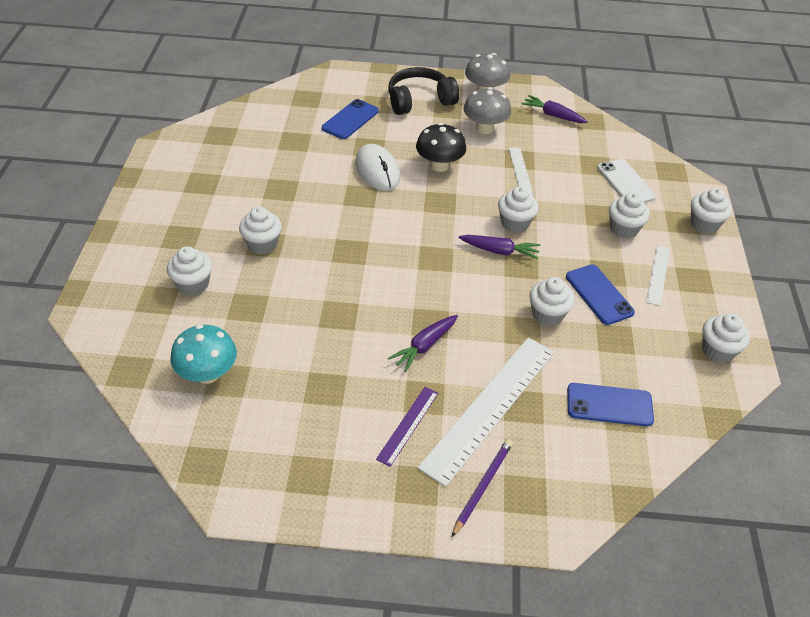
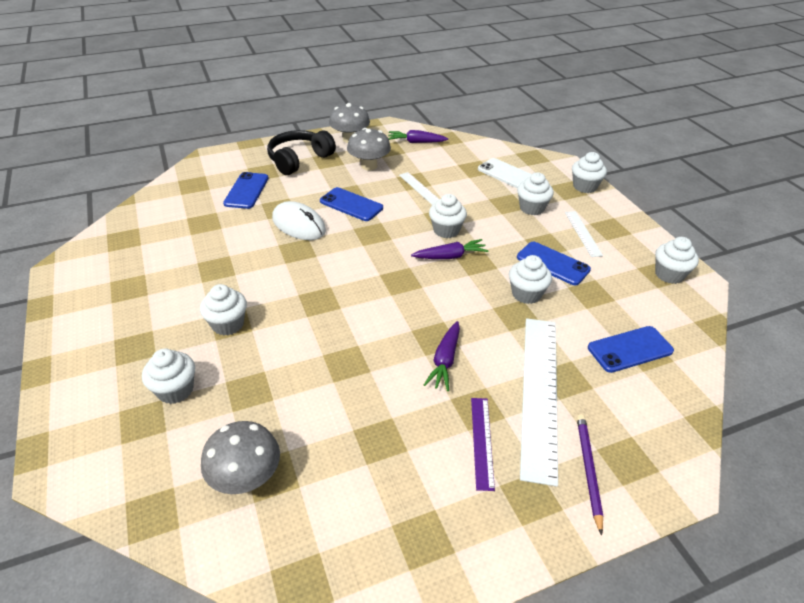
camera: 25 degrees left, 5 degrees down
turquoise mushroom [170,324,237,384] -> grey mushroom [201,421,280,494]
black mushroom [416,123,466,172] -> blue phone [320,187,383,221]

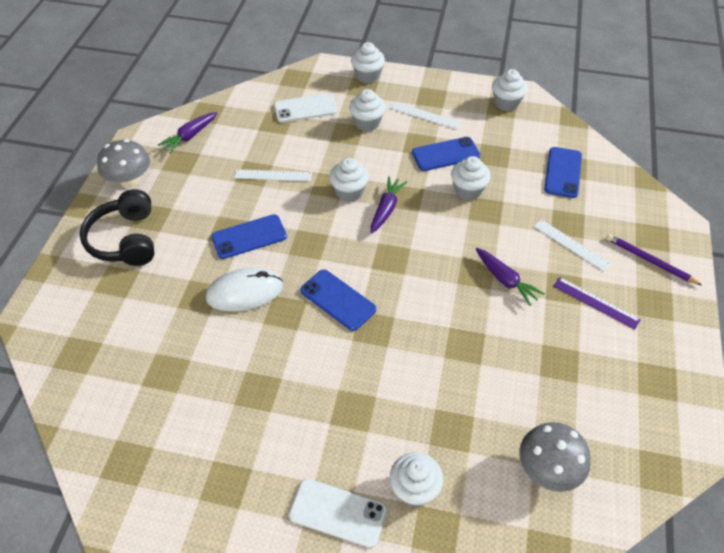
camera: 55 degrees left, 10 degrees up
white cupcake [200,284,247,336] -> none
blue phone [223,172,269,209] -> blue phone moved to [300,269,376,331]
grey mushroom [347,128,391,170] -> none
white ruler [520,318,558,486] -> white ruler [534,219,611,272], size x0.49
none -> white phone [289,479,387,548]

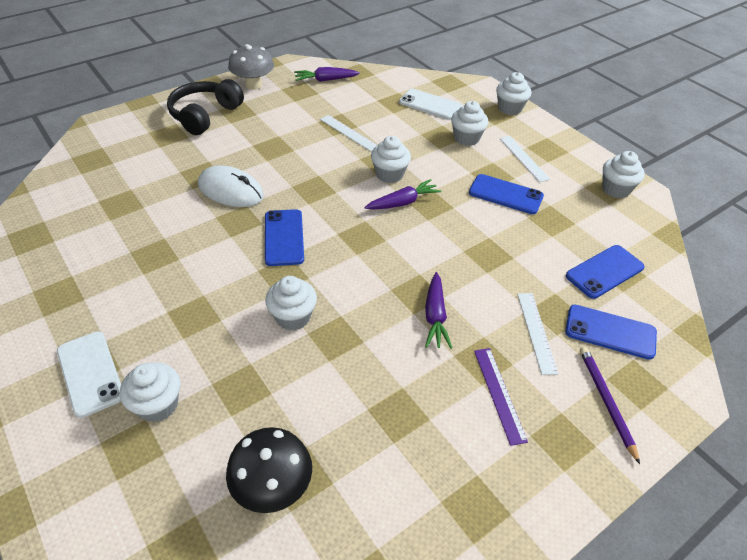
camera: 40 degrees right, 5 degrees down
blue phone [211,214,287,259] -> blue phone moved to [565,304,657,360]
white cupcake [451,156,491,200] -> white cupcake moved to [265,276,317,331]
grey mushroom [519,422,591,492] -> black mushroom [226,427,312,513]

